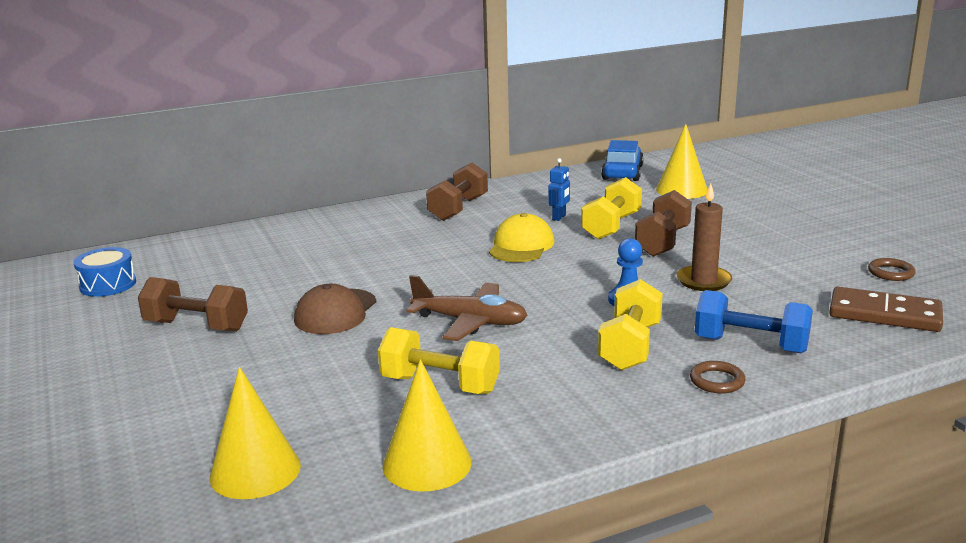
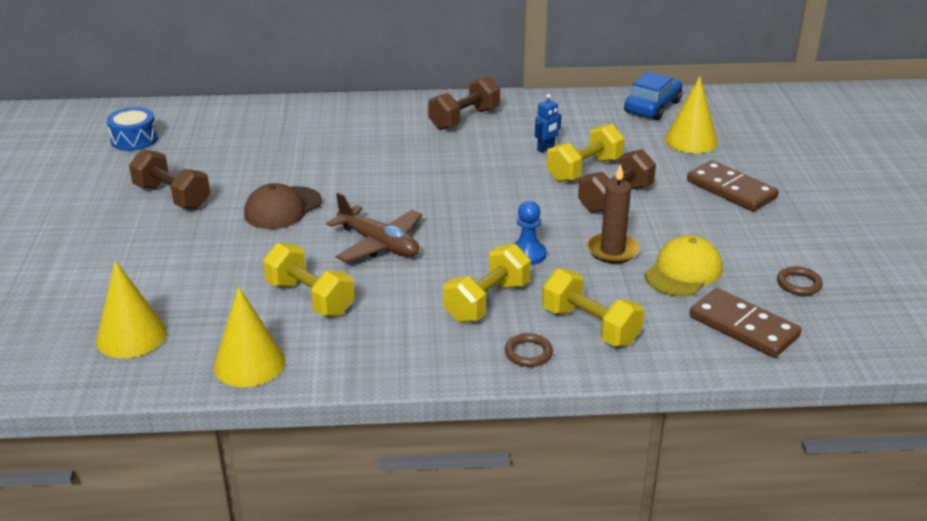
camera: 20 degrees right, 10 degrees up
yellow cap [489,213,555,262] -> yellow cap moved to [645,235,723,296]
blue dumbbell [695,290,813,353] -> yellow dumbbell [542,269,644,346]
none -> brown domino [687,160,779,212]

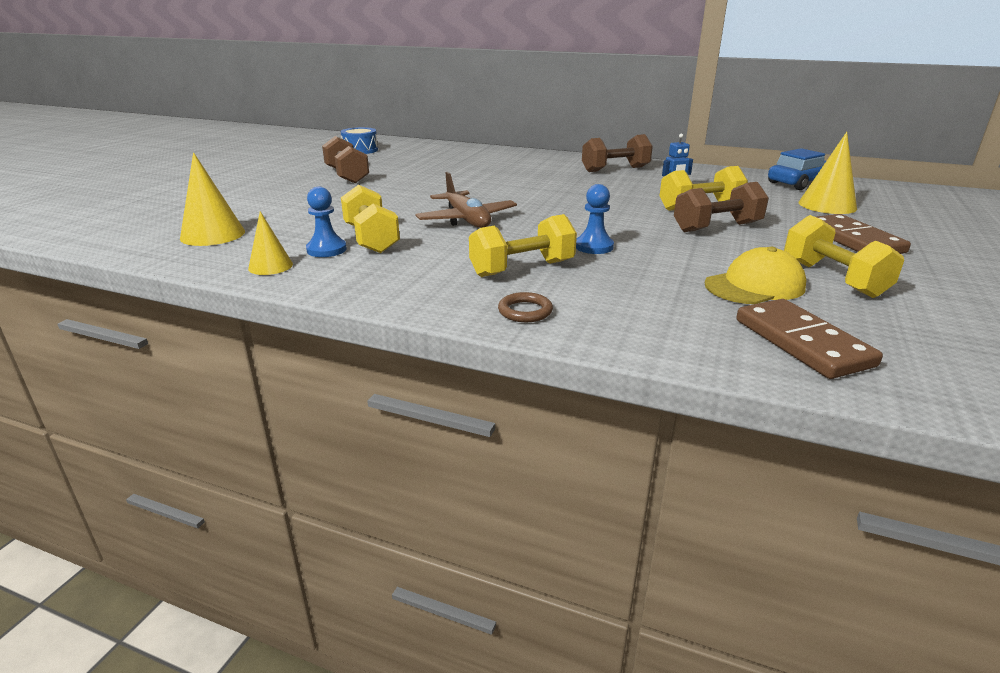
camera: 25 degrees right, 5 degrees down
yellow cone [213,287,285,387] -> yellow cone [248,211,293,275], size x0.62
brown cap [244,183,322,229] -> none
yellow dumbbell [542,269,644,346] -> yellow dumbbell moved to [784,215,904,298]
brown candle [587,164,639,263] -> none
brown ring [777,266,823,296] -> none
none -> blue pawn [306,187,347,257]

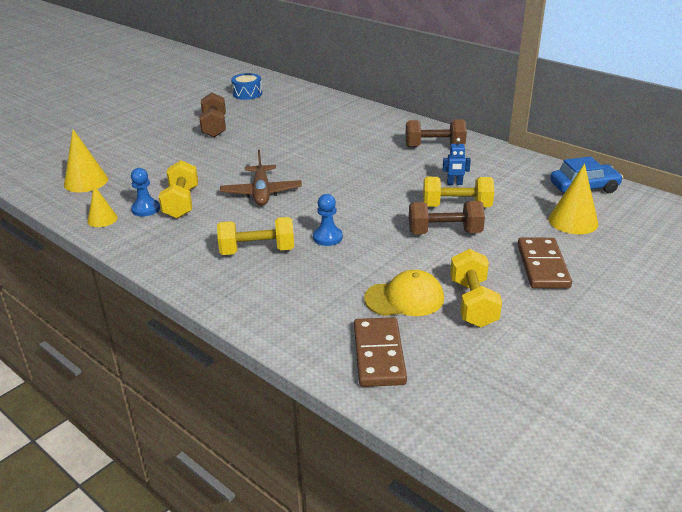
camera: 20 degrees right, 5 degrees up
brown ring [498,292,553,322] -> none

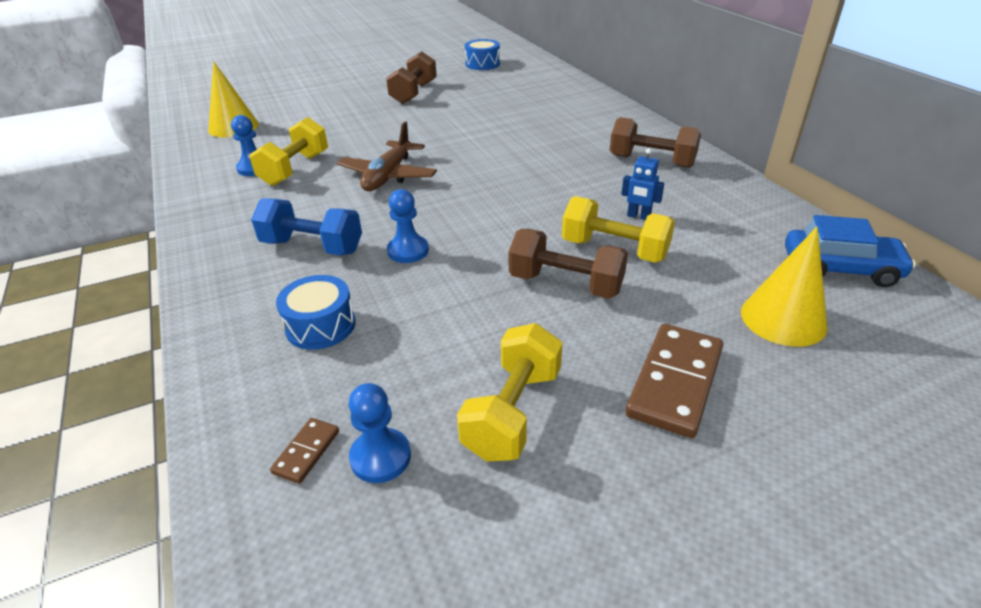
camera: 25 degrees right, 5 degrees up
yellow cone [87,185,117,227] -> none
yellow dumbbell [217,217,294,255] -> blue dumbbell [251,198,362,255]
brown domino [354,317,407,387] -> brown domino [270,418,339,484], size x0.48
yellow cap [364,270,444,316] -> none
none -> blue drum [276,275,355,350]
none -> blue pawn [348,383,411,483]

